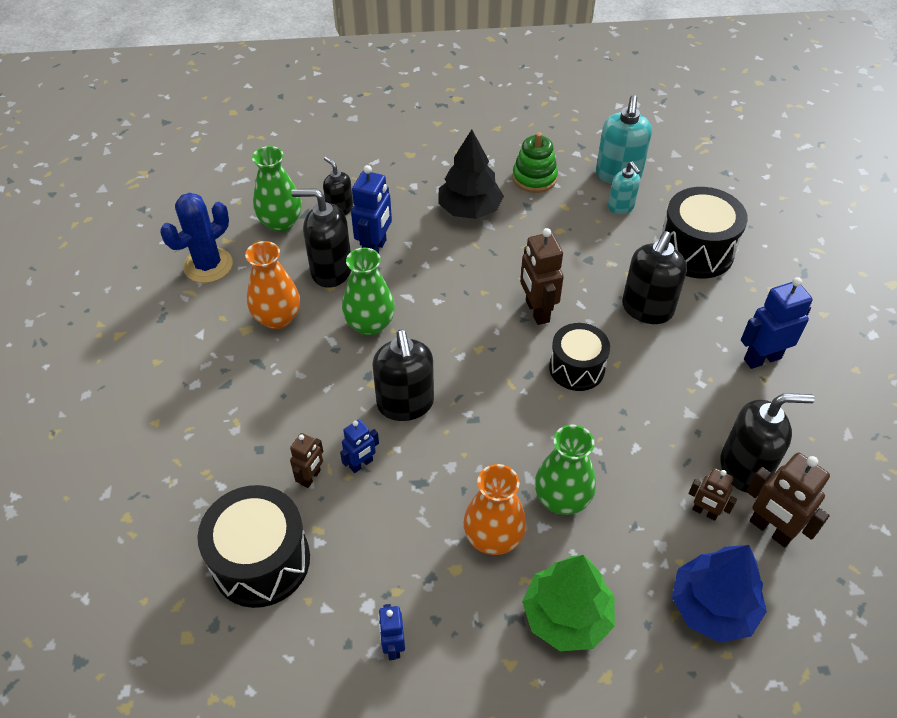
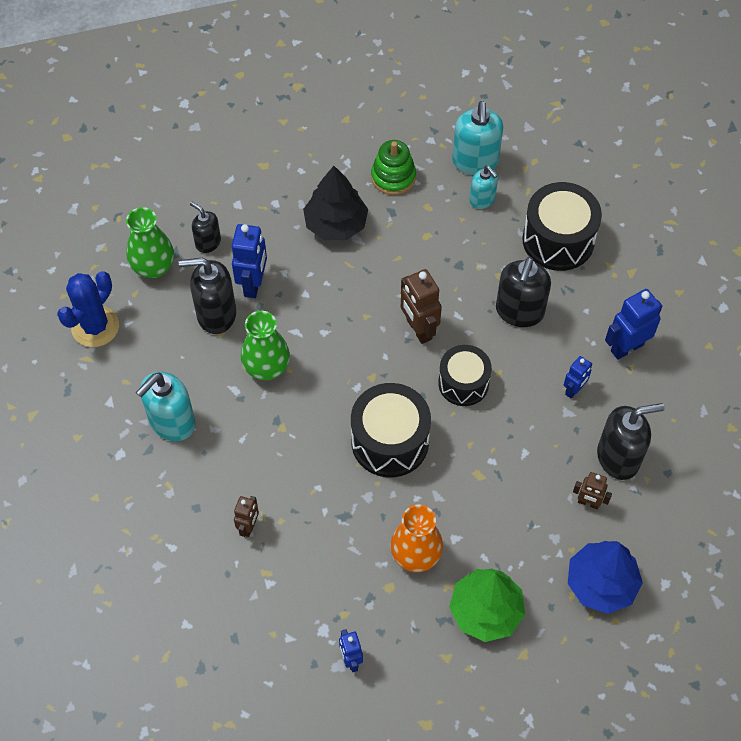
camera: 10 degrees left, 10 degrees up
black drum [198,485,310,608] -> black drum moved to [351,383,431,477]
orange vase [245,241,300,329] -> none
blue robot [340,419,379,473] -> blue robot moved to [564,356,592,398]
black soap dispenser [373,330,434,421] -> none
green vase [535,425,596,515] -> none
brown robot [746,453,830,547] -> none
none -> turquoise soap dispenser [136,372,196,441]

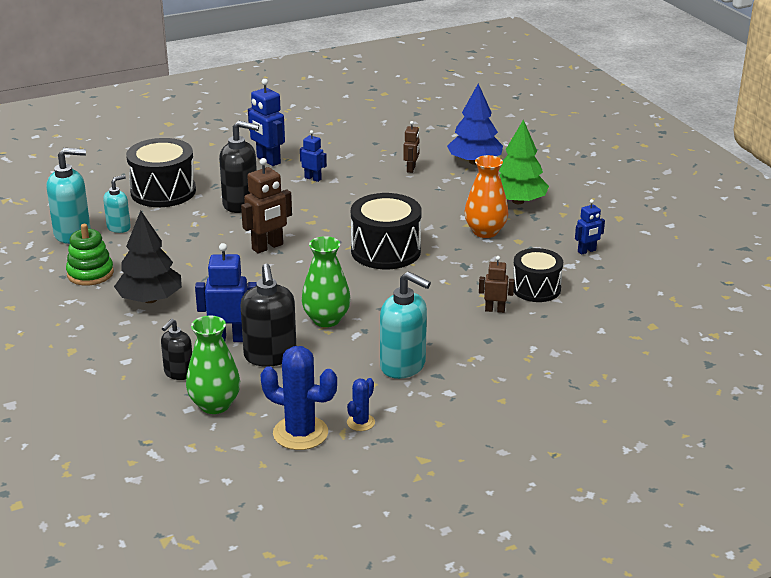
camera: 100 degrees left, 30 degrees down
black drum [438,345,492,406] -> black drum moved to [513,248,563,302]
black soap dispenser [597,403,665,480] -> none
none -> blue cactus [347,378,375,431]

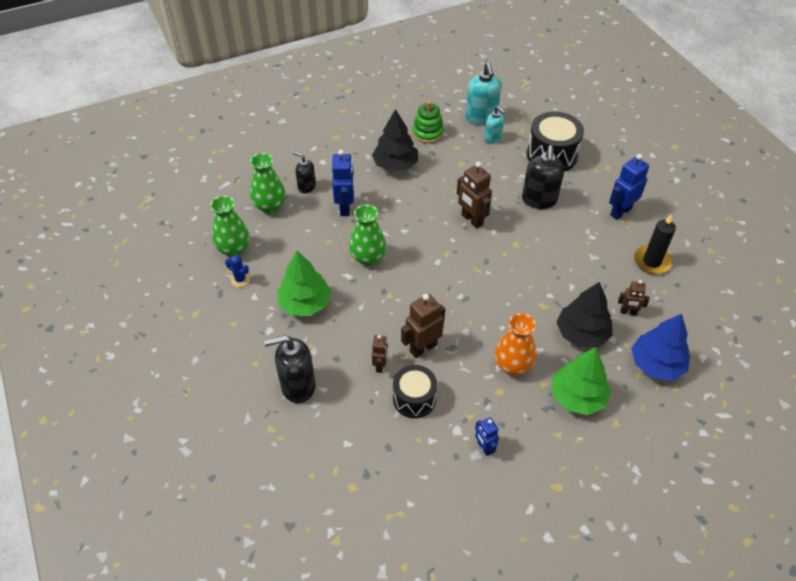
camera: 90 degrees right, 20 degrees up
black soap dispenser [241,264,296,367] -> black soap dispenser moved to [264,335,315,403]
blue cactus [260,346,337,450] -> green vase [210,196,249,257]
blue robot [300,130,327,182] -> none
black drum [351,193,422,269] -> none
turquoise soap dispenser [380,271,431,379] -> green tree [277,251,331,316]
none -> brown robot [401,294,445,358]
none -> black tree [556,282,613,348]
none -> black candle [634,215,676,274]

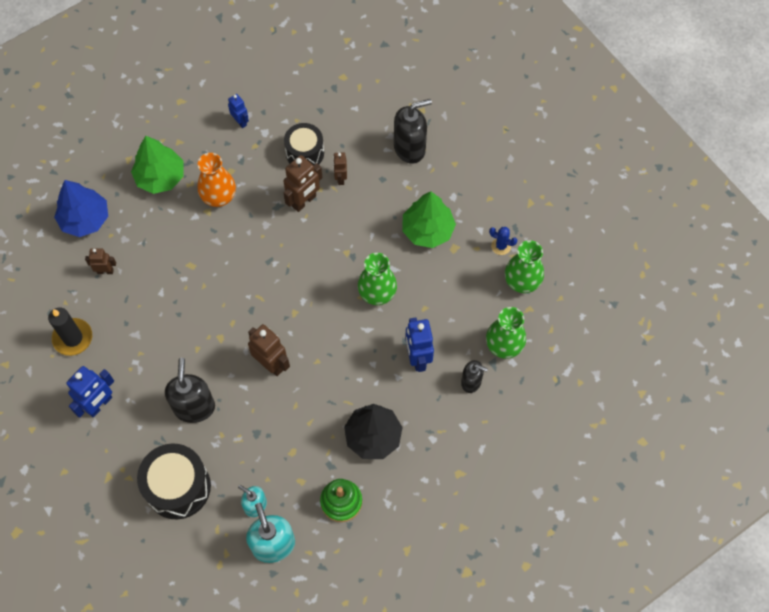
camera: 170 degrees right, 15 degrees up
black tree [556,282,613,348] -> none

